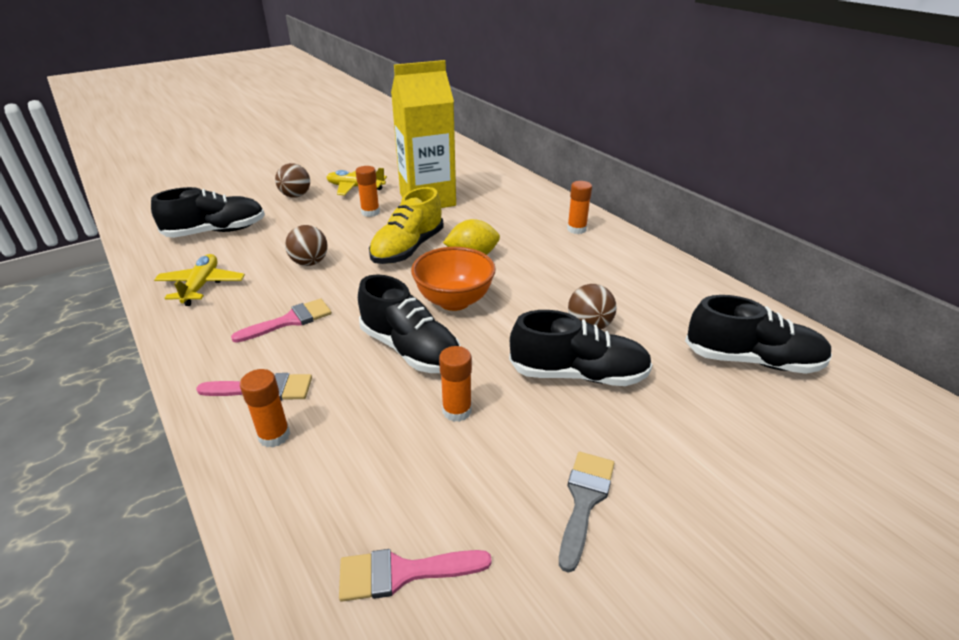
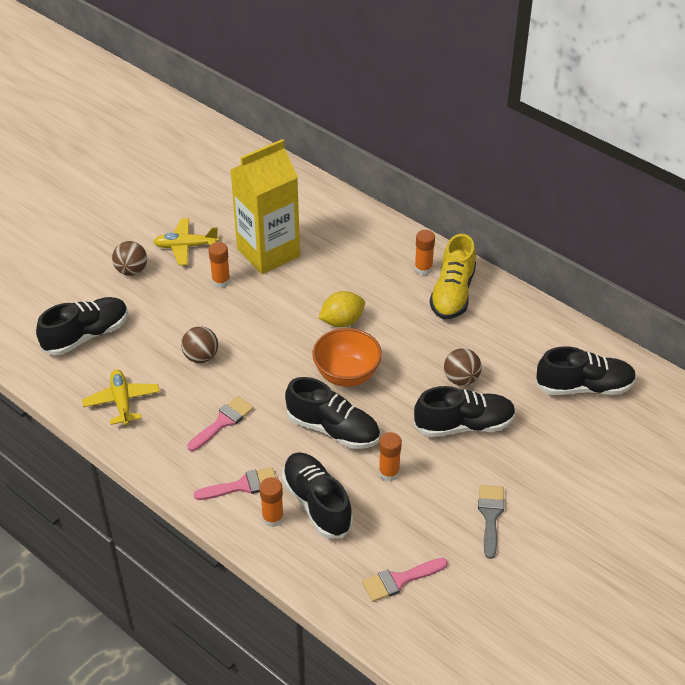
camera: 15 degrees left, 10 degrees up
yellow shoe [369,187,444,264] -> yellow shoe moved to [430,234,476,319]
none -> black shoe [282,452,353,538]

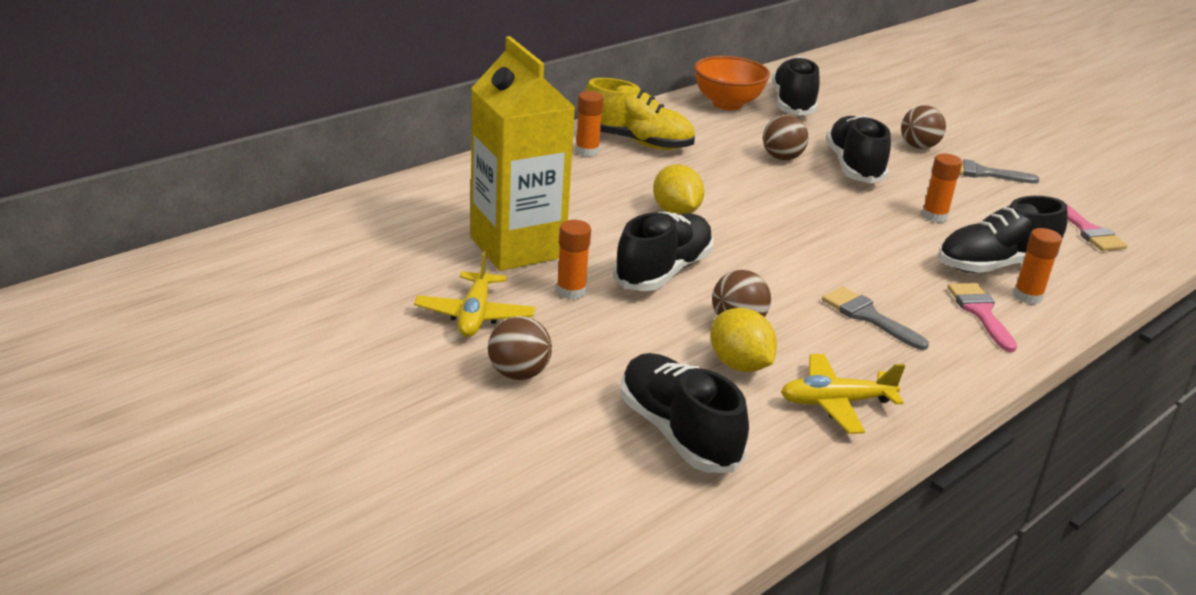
camera: 85 degrees left, 15 degrees down
pink brush [187,396,254,451] -> grey brush [822,287,929,350]
black shoe [285,377,380,449] -> black shoe moved to [613,212,714,291]
orange bowl [312,328,382,387] -> orange bowl moved to [694,56,770,110]
none -> yellow lemon [710,308,777,372]
none -> brown ball [901,105,946,149]

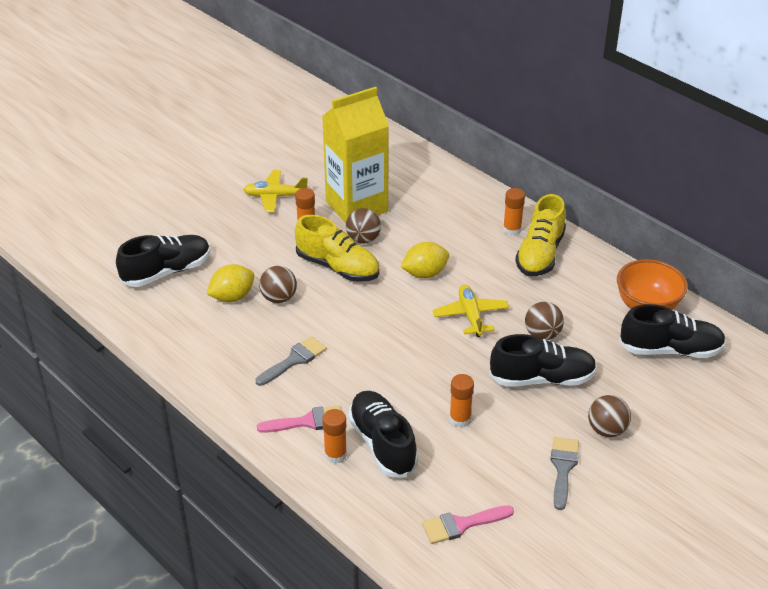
camera: 90 degrees right, 10 degrees up
brown ball [488,316,552,380] -> brown ball moved to [346,208,381,244]
black shoe [613,212,714,291] -> yellow shoe [295,215,380,282]
yellow plane [781,354,905,434] -> yellow plane moved to [432,284,509,337]

